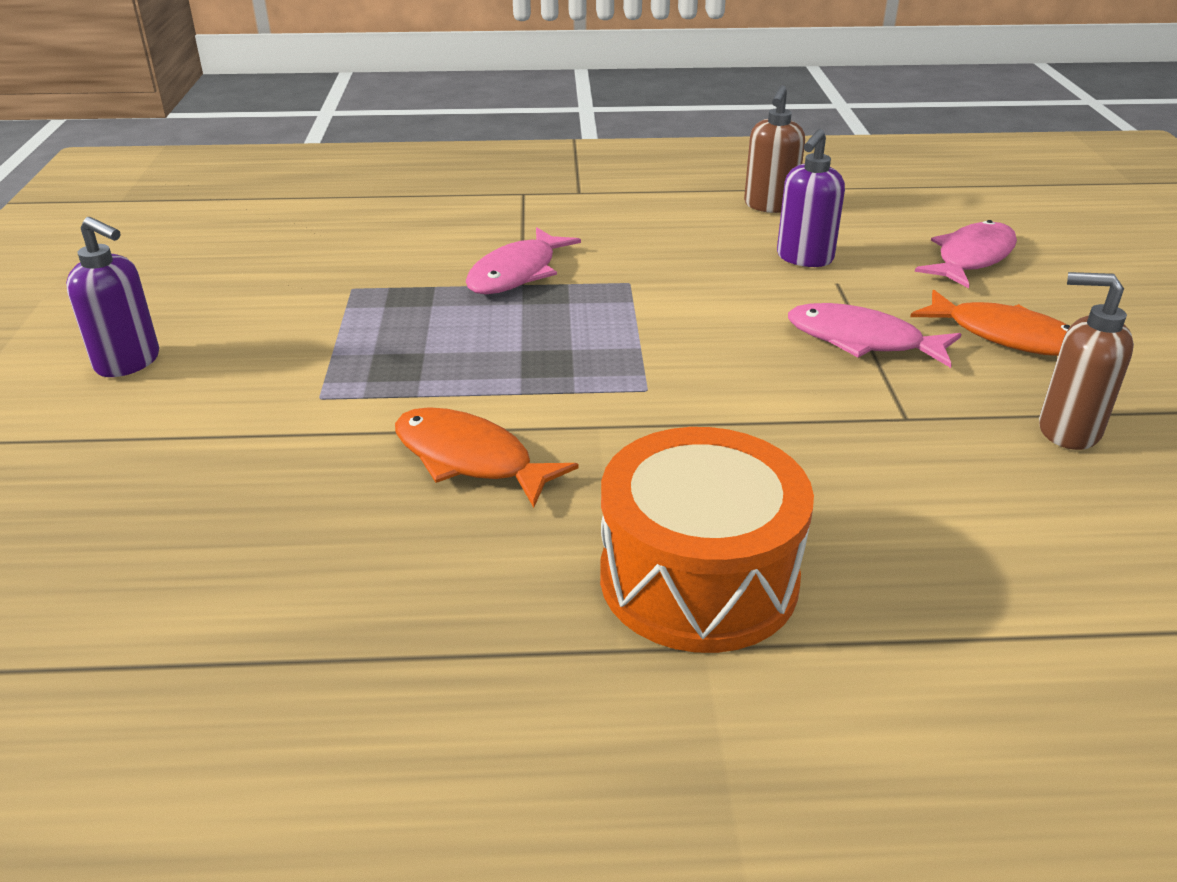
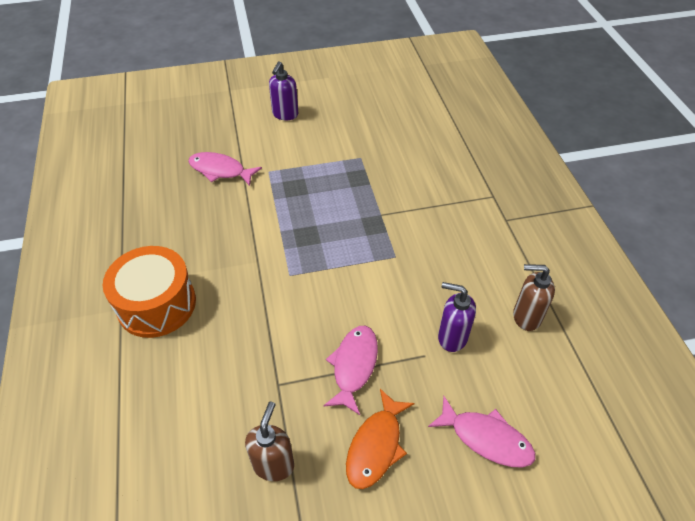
camera: 80 degrees right, 15 degrees up
orange fish [395,407,579,508] -> none
pink fish [466,227,581,294] -> pink fish moved to [188,152,262,186]

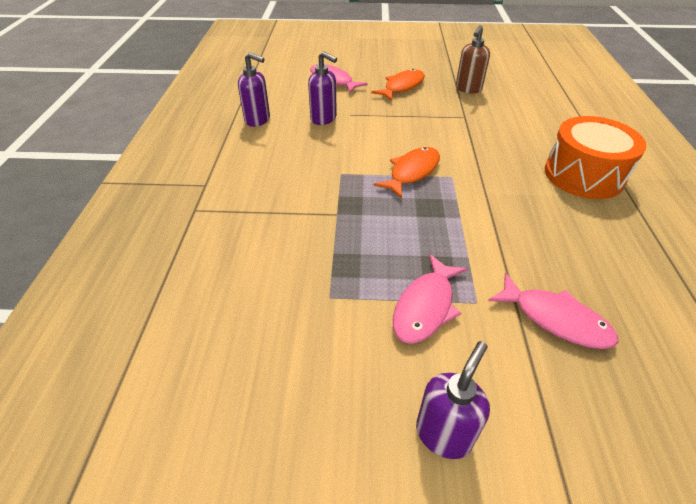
camera: 165 degrees left, 5 degrees down
pink fish [323,326,378,415] -> pink fish moved to [393,254,468,344]
brown soap dispenser [513,264,555,331] -> purple soap dispenser [238,52,270,127]
none -> orange fish [373,147,440,199]

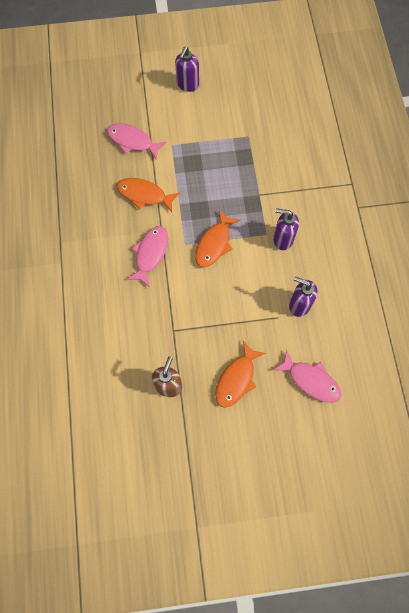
camera: 170 degrees right, 25 degrees up
purple soap dispenser [238,52,270,127] -> purple soap dispenser moved to [273,208,299,250]
pink fish [393,254,468,344] -> pink fish moved to [127,226,168,287]
orange drum [545,116,647,199] -> none
none -> orange fish [117,178,180,212]

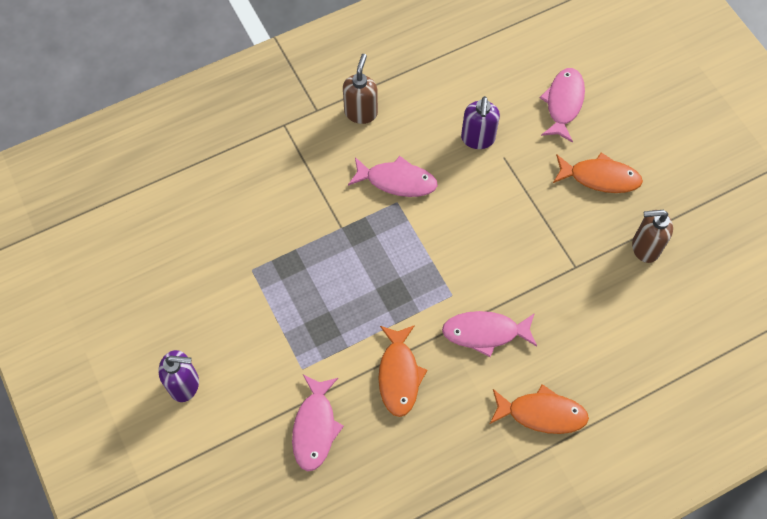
camera: 110 degrees left, 5 degrees down
orange fish [195,210,240,267] -> orange fish moved to [490,384,589,434]
purple soap dispenser [273,208,299,250] -> pink fish [348,156,438,197]
none -> brown soap dispenser [343,54,378,124]

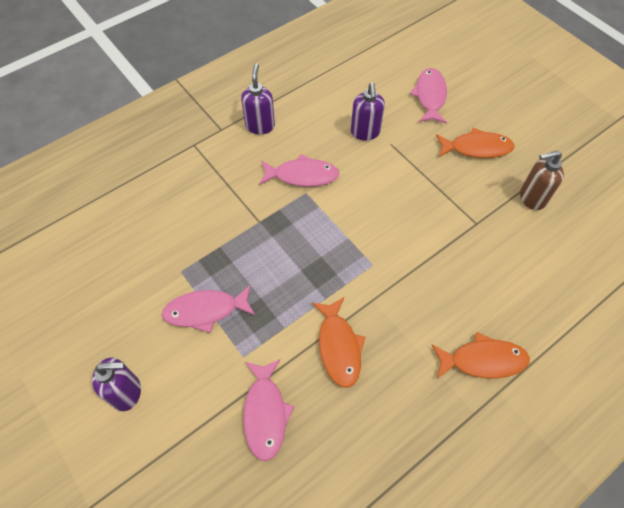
camera: 10 degrees left, 5 degrees down
brown soap dispenser [343,54,378,124] -> purple soap dispenser [241,63,275,135]
pink fish [442,311,537,357] -> pink fish moved to [162,285,255,333]

